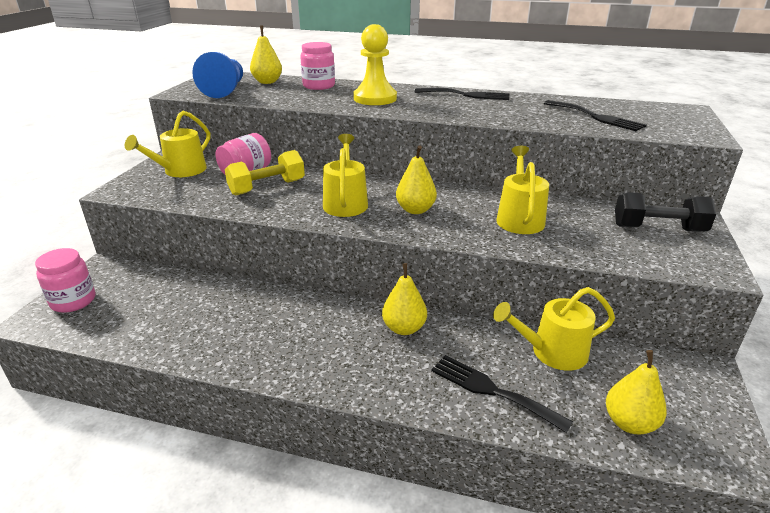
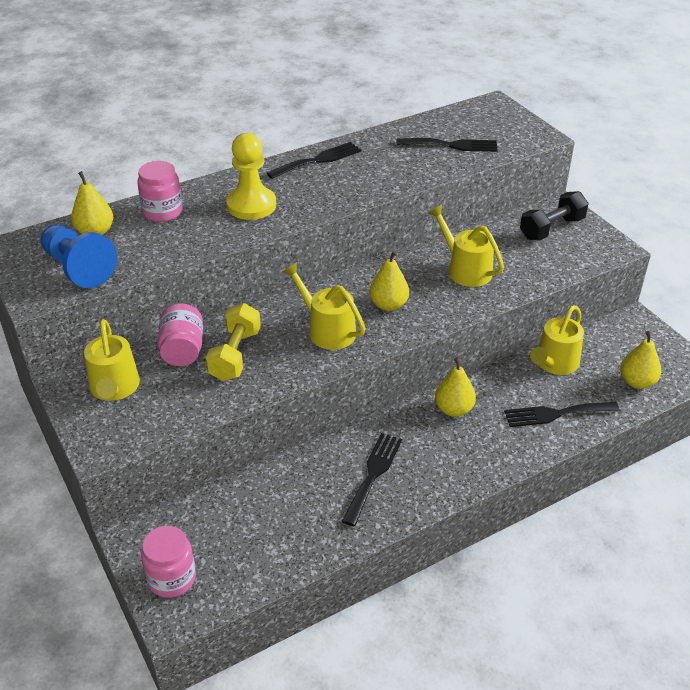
camera: 45 degrees left, 10 degrees up
none -> black fork [342,433,402,526]

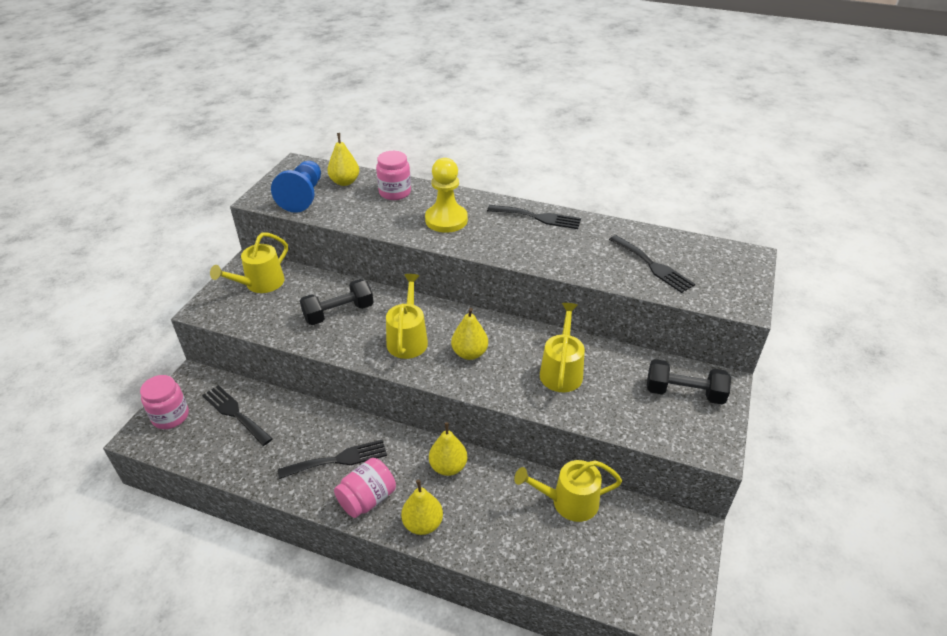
camera: 50 degrees right, 0 degrees up
pink jar [158,303,203,366] -> pink jar moved to [334,458,396,518]
yellow dumbbell [206,303,261,381] -> black dumbbell [300,279,374,325]
black fork [504,402,620,427] -> black fork moved to [202,385,273,446]
yellow pear [620,331,661,389] -> yellow pear moved to [401,480,443,535]

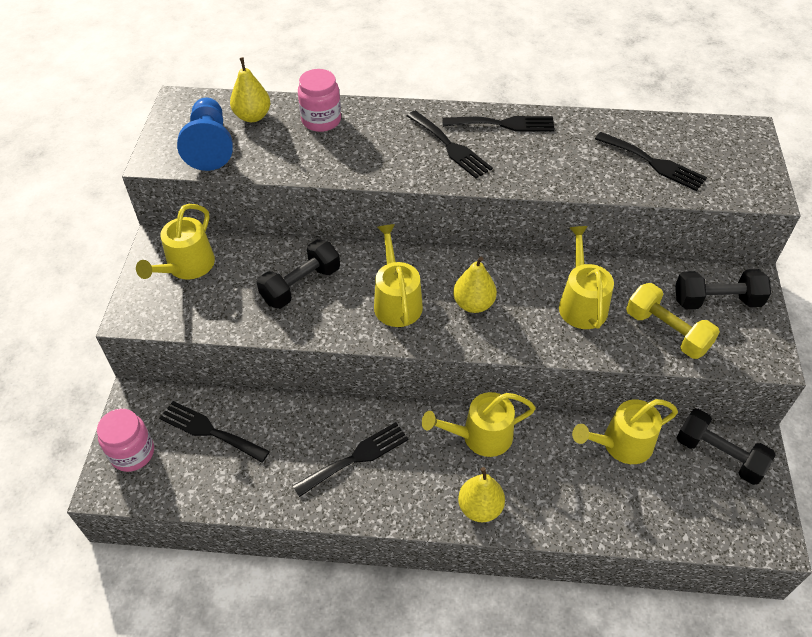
camera: 15 degrees left, 10 degrees up
pink jar [334,458,396,518] -> none
yellow pawn [425,158,468,233] -> none
yellow pear [429,422,467,476] -> yellow watering can [422,392,536,457]
none -> black fork [407,110,493,178]
none -> yellow dumbbell [626,283,720,359]
none -> black dumbbell [676,409,776,485]

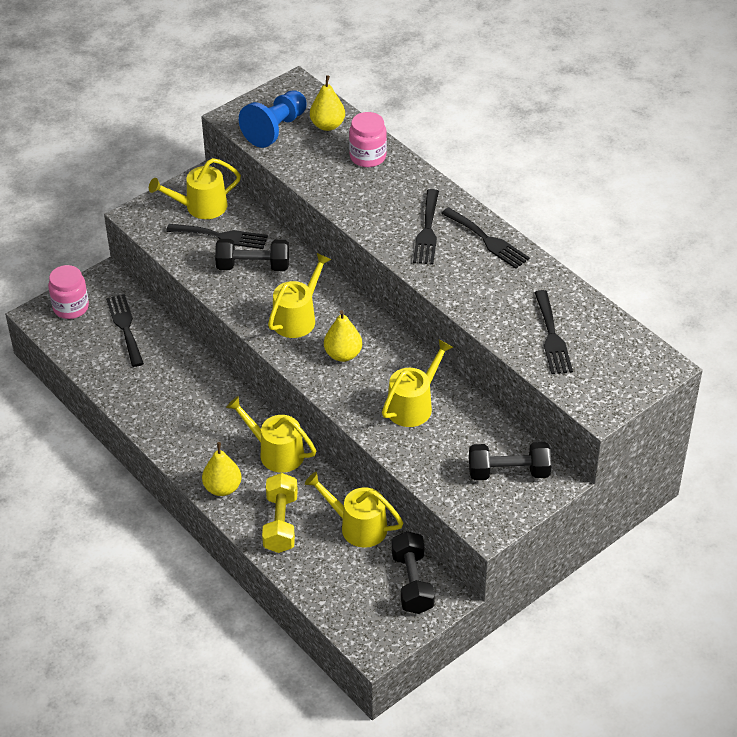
camera: 45 degrees right, 5 degrees down
black fork [293,422,409,497] -> black fork moved to [166,224,268,249]
yellow dumbbell [626,283,720,359] -> yellow dumbbell moved to [262,473,298,553]
black dumbbell [675,269,771,309] -> black dumbbell turned 45 degrees counterclockwise [469,442,552,480]

